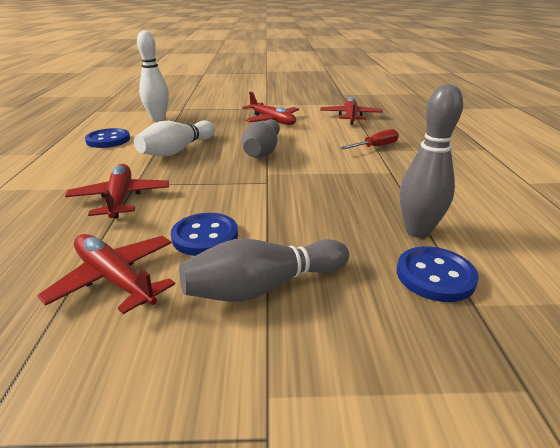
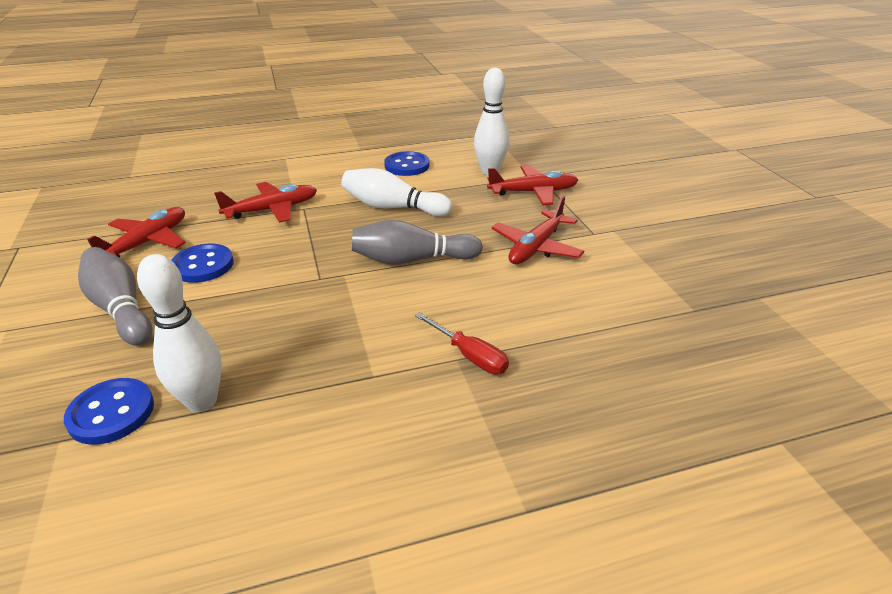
camera: 75 degrees right, 5 degrees up
red plane [320,97,383,125] -> red plane moved to [487,165,578,205]
grey bowling pin [400,84,463,238] -> white bowling pin [137,254,222,412]

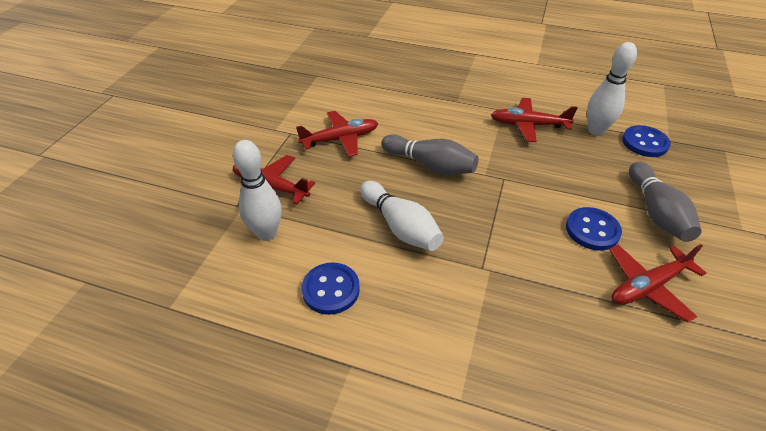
camera: 145 degrees left, 10 degrees up
red plane [214,182,317,223] -> red plane moved to [491,98,578,142]
red screwdriver [415,312,509,374] -> none

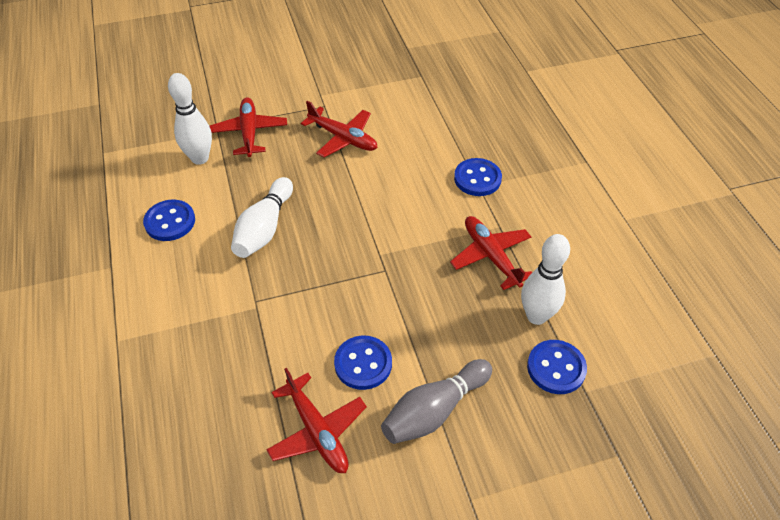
camera: 55 degrees right, 5 degrees up
grey bowling pin [381,134,479,175] -> none
red plane [609,244,706,323] -> red plane turned 150 degrees counterclockwise [266,368,367,473]
none -> blue button [454,158,502,196]

